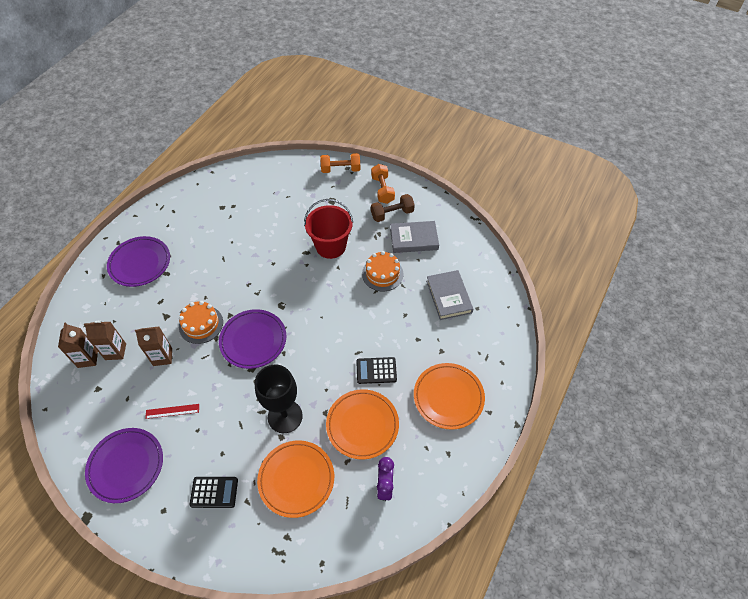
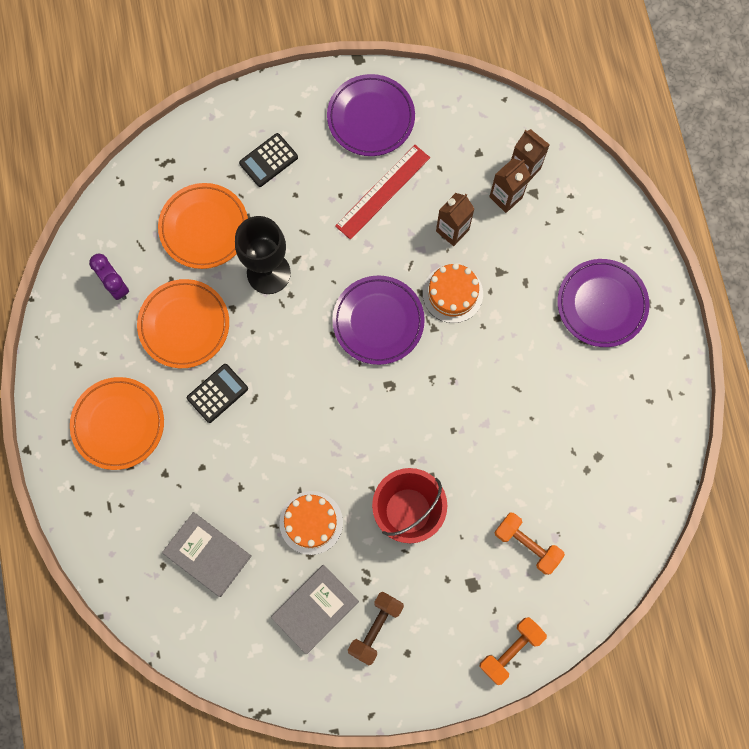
camera: 140 degrees right, 20 degrees up
red ruler [145,404,199,419] -> red ruler [335,145,430,240], size x1.81
orange dumbbell [371,164,395,204] -> orange dumbbell moved to [495,513,565,575]

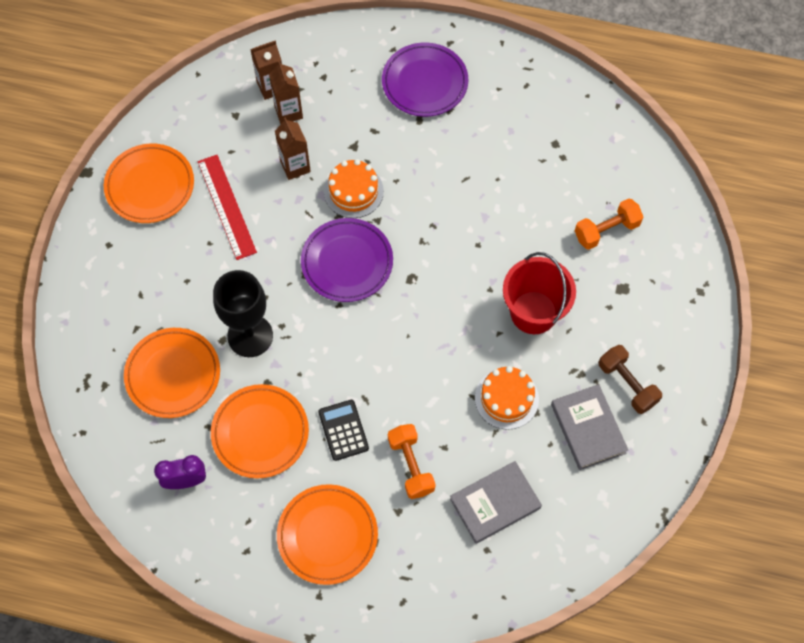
camera: 65 degrees left, 10 degrees down
black calculator [239,133,298,187] -> none
purple plate [327,74,415,156] -> orange plate [104,143,194,223]
orange dumbbell [479,617,547,685] -> orange dumbbell moved to [388,424,436,499]

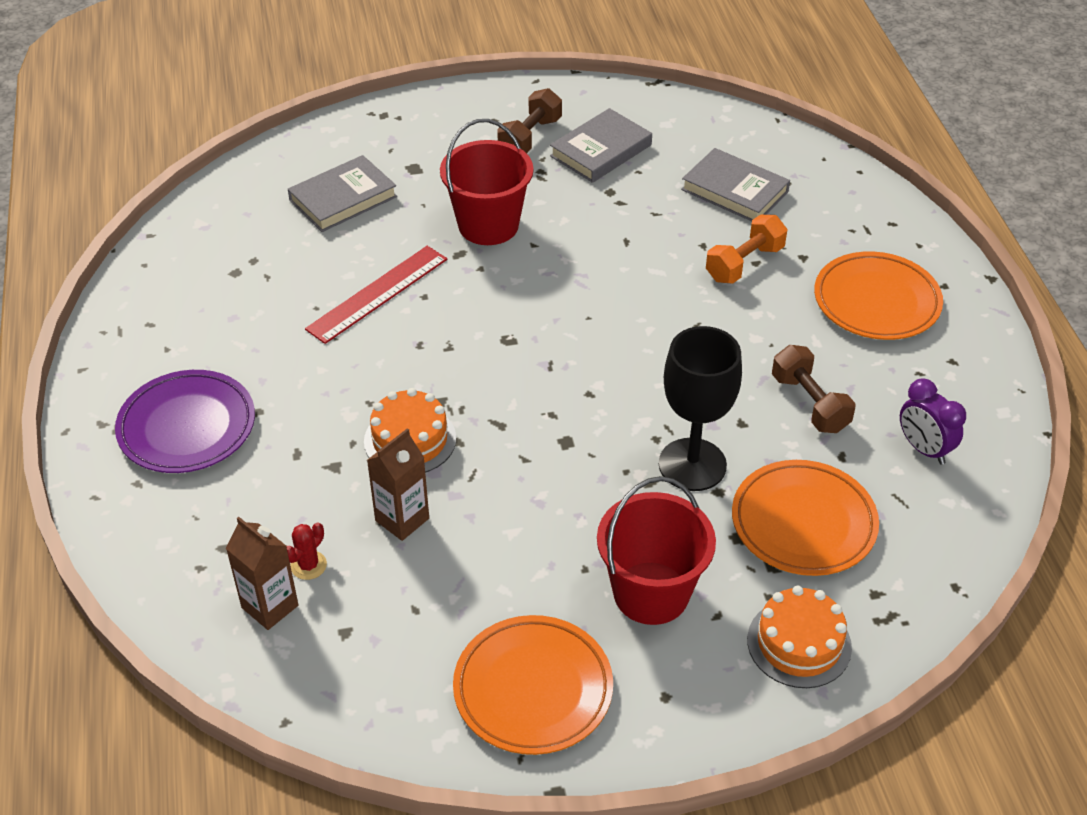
camera: 115 degrees left, 20 degrees down
red ruler [198,155,257,260] -> red ruler moved to [305,246,447,344]
orange plate [211,384,309,479] -> brown dumbbell [772,345,856,433]
brown carton [269,61,303,124] -> red cactus [287,522,327,580]
purple plate [301,218,393,302] -> none
black calculator [318,400,369,461] -> none
orange cake [475,366,539,430] -> orange cake moved to [747,585,852,688]
orange dumbbell [575,199,643,250] -> grey book [288,155,397,232]
none -> red bucket [597,476,716,625]

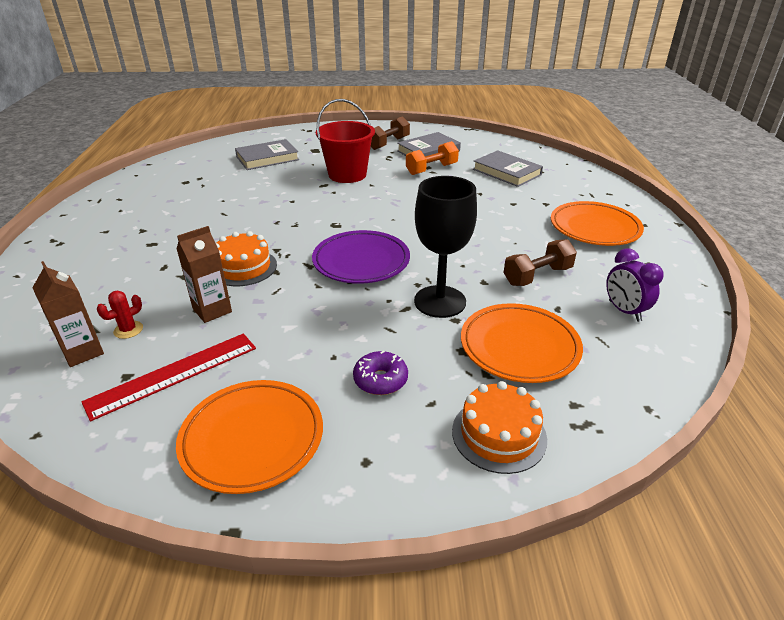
camera: 10 degrees right, 10 degrees down
purple plate [115,370,255,473] -> purple plate moved to [312,230,410,284]
red ruler [305,246,447,344] -> red ruler moved to [81,333,256,421]
red bucket [597,476,716,625] -> purple donut [353,350,408,395]
orange dumbbell [706,215,787,284] -> orange dumbbell moved to [406,141,459,175]
brown dumbbell [772,345,856,433] -> brown dumbbell turned 75 degrees clockwise [503,239,577,286]

